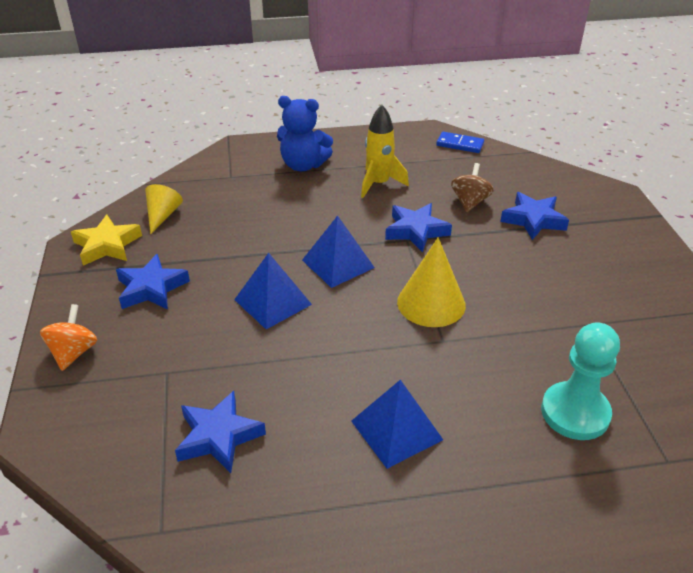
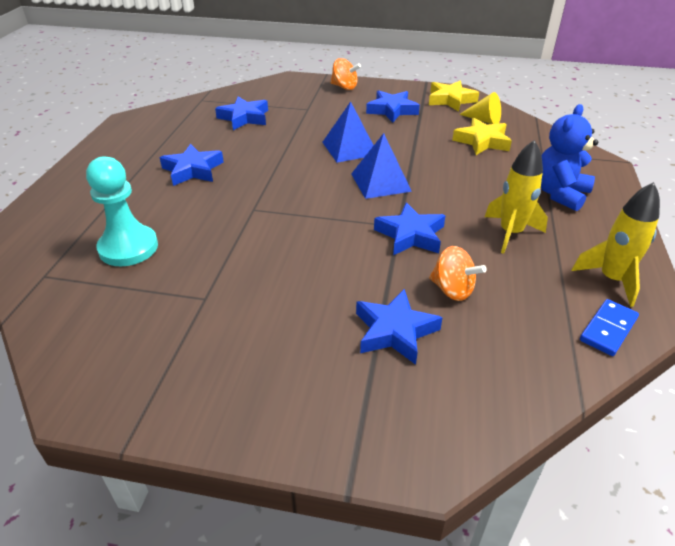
camera: 110 degrees right, 0 degrees up
blue pyramid [351,380,443,469] -> blue star [159,144,224,186]
yellow cone [397,237,466,327] -> none
brown spinning top [451,163,494,212] -> orange spinning top [429,246,487,301]
none -> yellow star [452,118,512,155]
none -> yellow rocket [572,182,660,307]

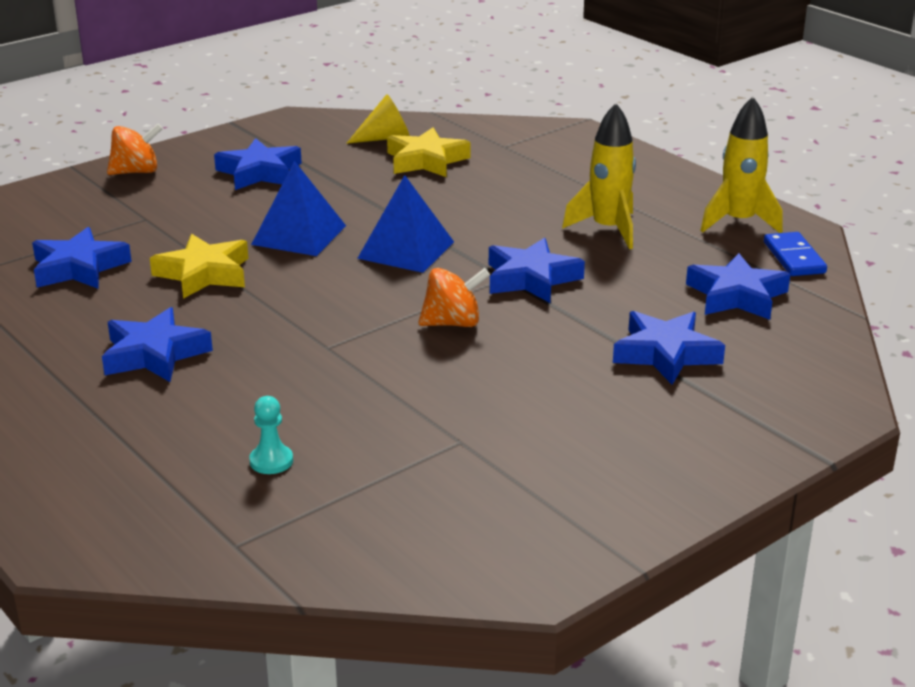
camera: 50 degrees left, 10 degrees down
turquoise pawn [86,156,158,266] -> turquoise pawn [249,396,293,474], size x0.46
yellow star [429,81,479,112] -> yellow star moved to [150,234,249,299]
orange spinning top [429,246,487,301] -> orange spinning top moved to [418,268,490,327]
blue teddy bear [541,104,598,211] -> none
none -> blue star [686,253,790,320]

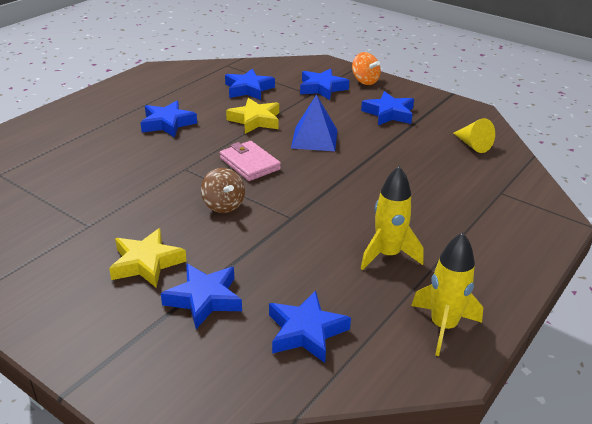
camera: 75 degrees right, 5 degrees up
turquoise pawn [249,396,293,474] -> none
blue pyramid [357,175,454,273] -> none
yellow star [387,127,471,177] -> yellow star moved to [109,228,187,288]
orange spinning top [418,268,490,327] -> brown spinning top [201,168,245,213]
blue star [489,238,585,303] -> blue star moved to [300,69,349,100]
blue domino [764,232,827,276] -> none
none -> pink wallet [220,141,281,181]

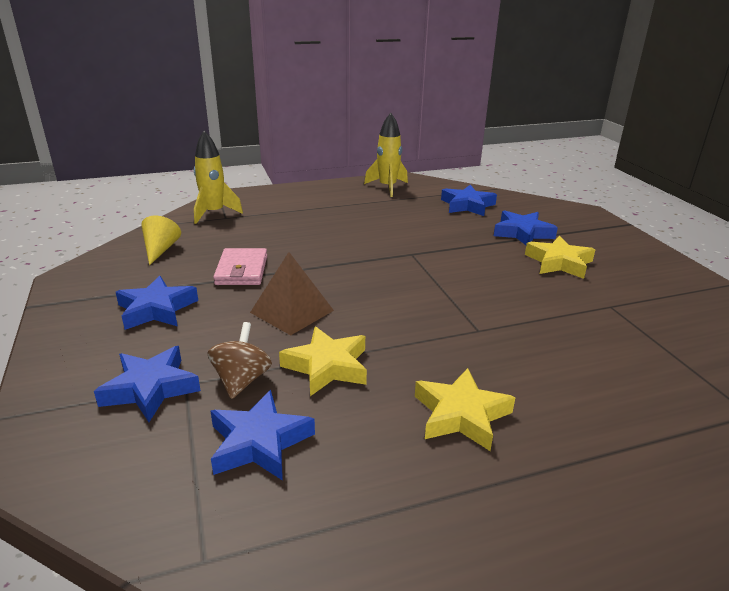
camera: 145 degrees left, 5 degrees down
blue star [140,101,197,137] -> yellow star [415,368,515,451]
brown spinning top [201,168,245,213] -> brown spinning top moved to [208,322,272,399]
pink wallet [220,141,281,181] -> pink wallet moved to [213,248,267,285]
blue pyramid [291,94,337,151] -> brown pyramid [250,252,334,335]
orange spinning top [352,52,381,85] -> none
yellow rocket [360,166,424,270] -> yellow rocket moved to [194,131,243,224]

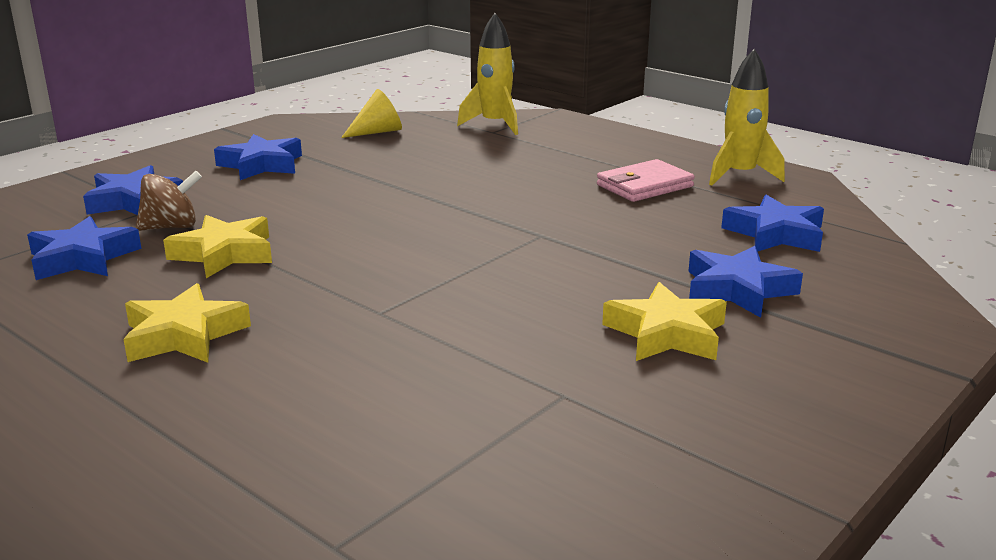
camera: 60 degrees right, 5 degrees down
pink wallet [213,248,267,285] -> pink wallet moved to [597,159,695,202]
brown pyramid [250,252,334,335] -> none

